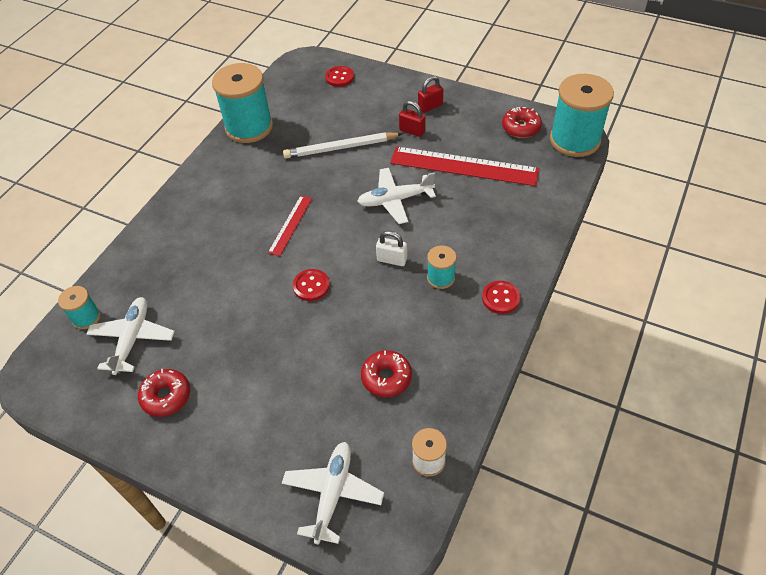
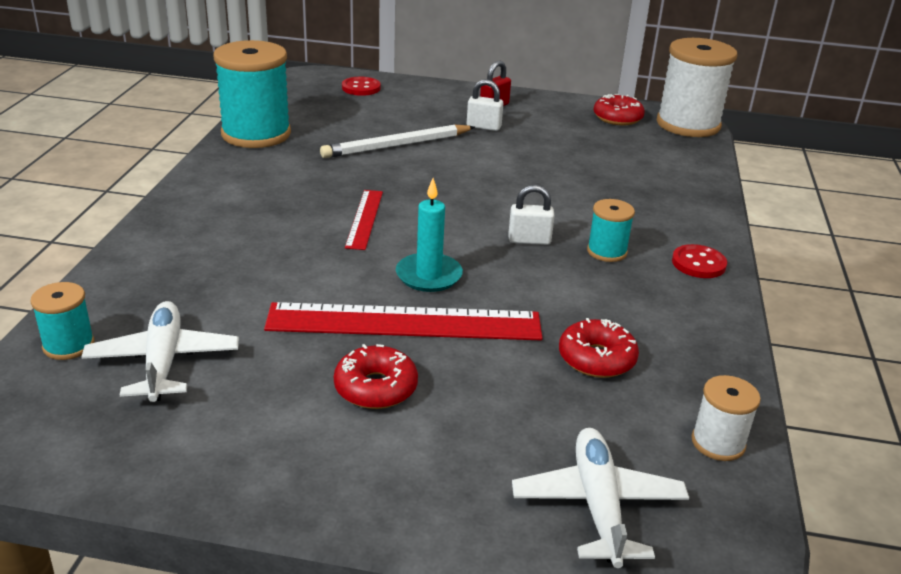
camera: 20 degrees left, 20 degrees down
red donut [138,369,190,417] -> red donut moved to [334,344,418,409]
red button [293,269,330,301] -> turquoise candle [396,178,463,292]
white plane [357,168,436,224] -> none
red ruler [390,146,540,186] -> red ruler moved to [264,302,543,340]
red padlock [399,101,426,137] -> white padlock [467,79,503,131]
turquoise spool [550,74,614,157] -> white spool [657,38,737,137]

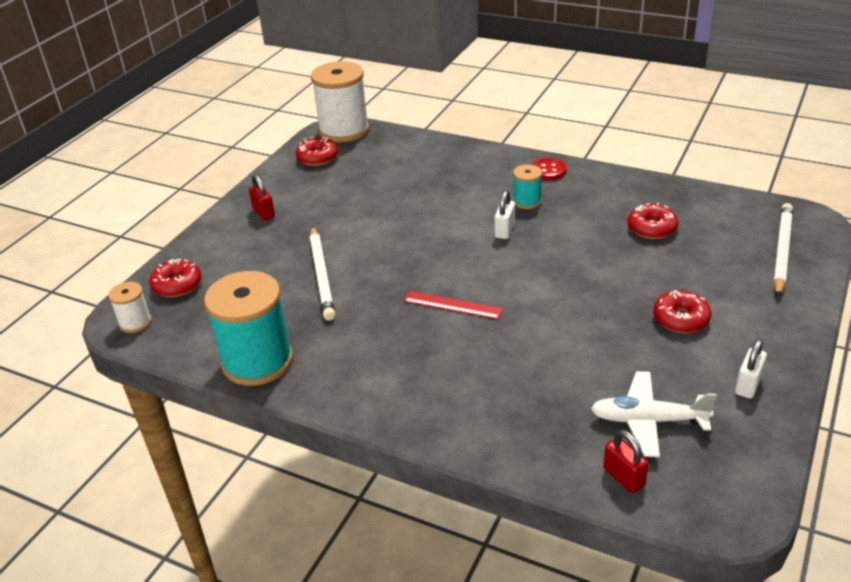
camera: 70 degrees left, 5 degrees up
turquoise spool [30,282,95,360] -> red padlock [603,430,648,493]
red ruler [264,302,543,340] -> none
red button [342,77,381,96] -> red donut [149,259,202,297]
turquoise candle [396,178,463,292] -> none
white padlock [467,79,503,131] -> white padlock moved to [735,339,767,399]
white plane [512,428,689,568] -> white pencil [773,203,793,297]
white spool [692,375,761,461] -> white spool moved to [108,282,152,333]

